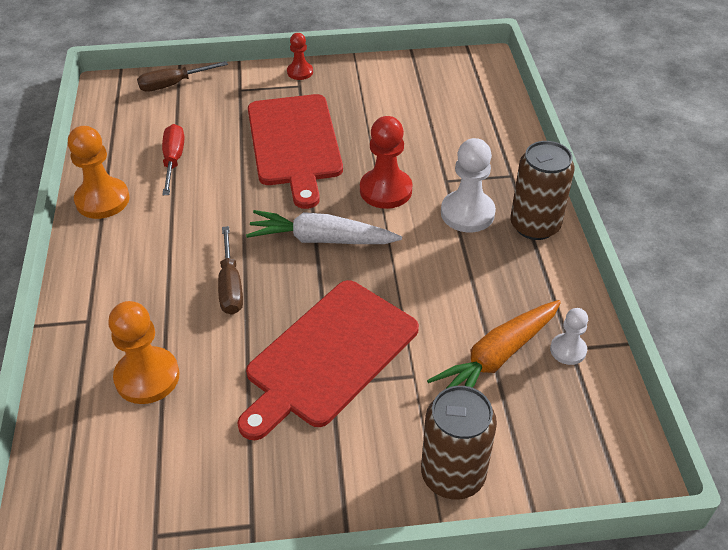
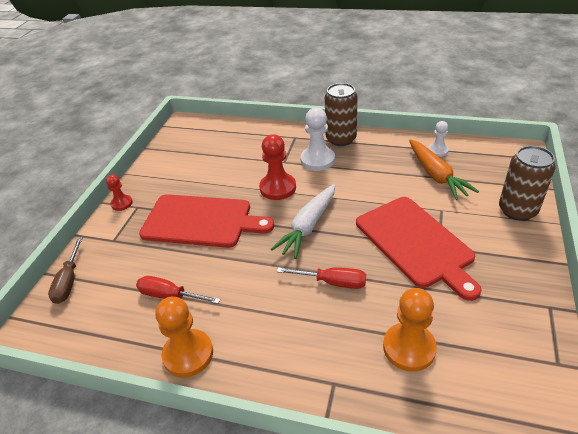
camera: 65 degrees left, 5 degrees down
brown screwdriver [218,226,243,315] -> red screwdriver [277,267,366,289]

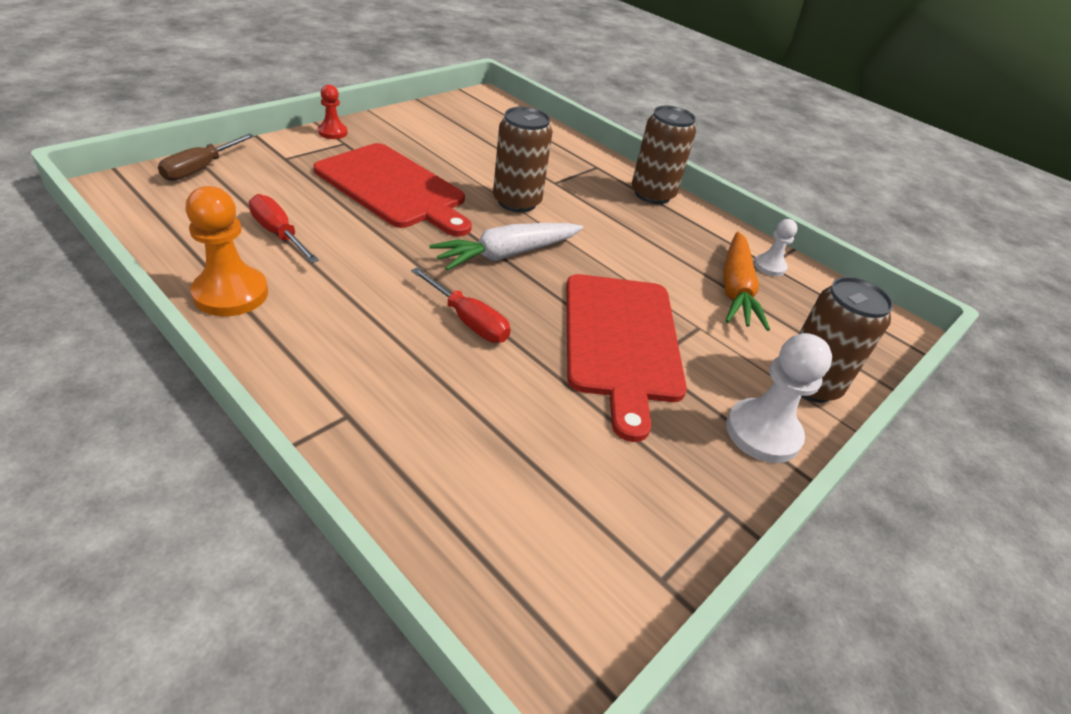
camera: 20 degrees right, 0 degrees up
red pawn [259,134,296,200] -> brown can [493,107,553,213]
white pawn [300,108,335,171] -> white pawn moved to [726,333,832,463]
orange pawn [383,288,437,372] -> none

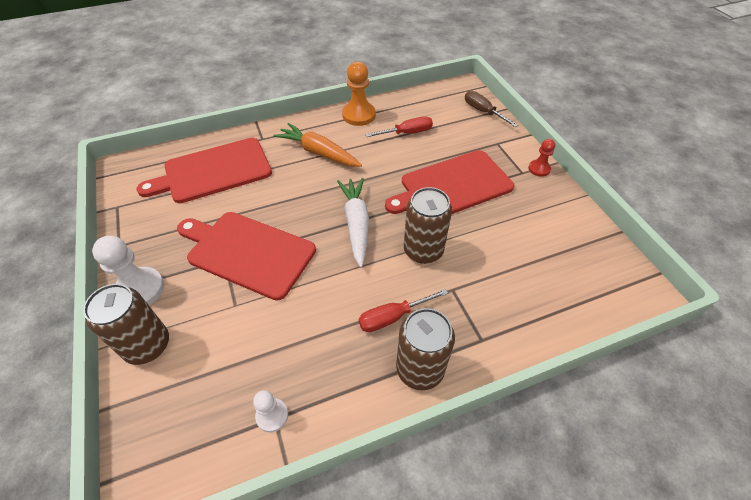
camera: 120 degrees right, 10 degrees up
red screwdriver [411,267,511,343] -> red screwdriver moved to [359,289,448,332]
orange carrot [723,232,770,331] -> orange carrot moved to [273,123,362,167]
none -> red cutting board [136,138,272,203]

